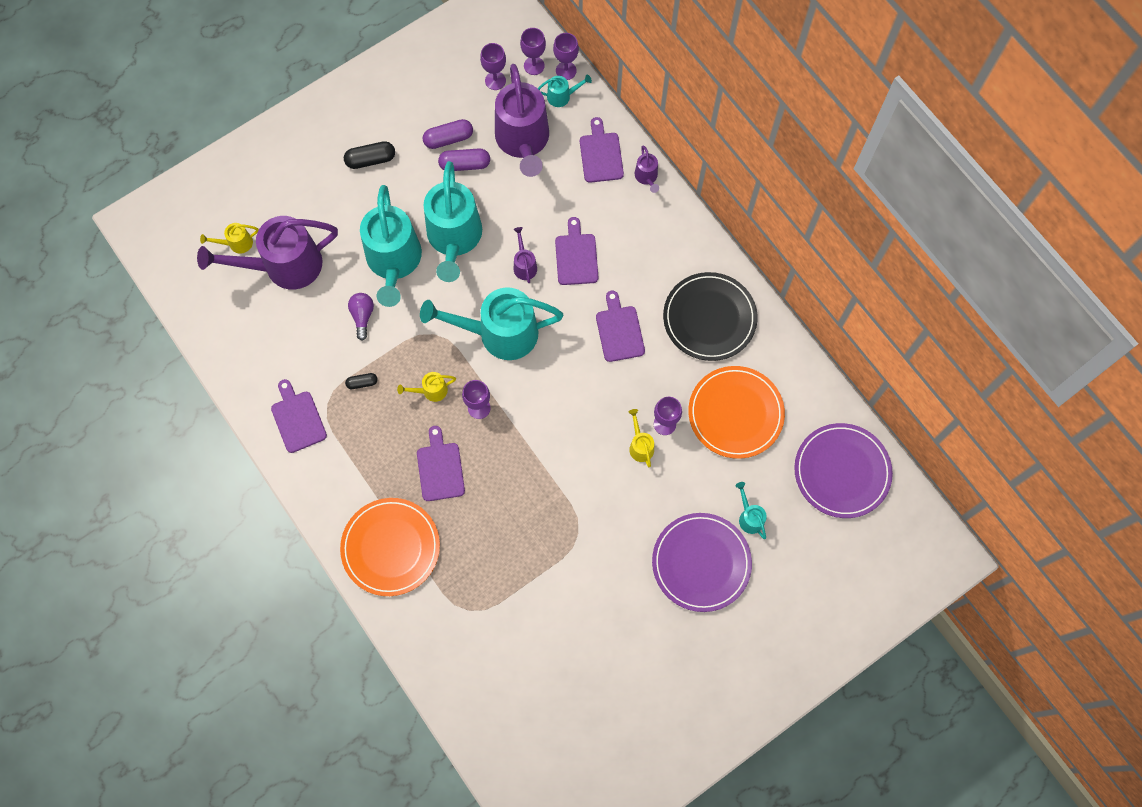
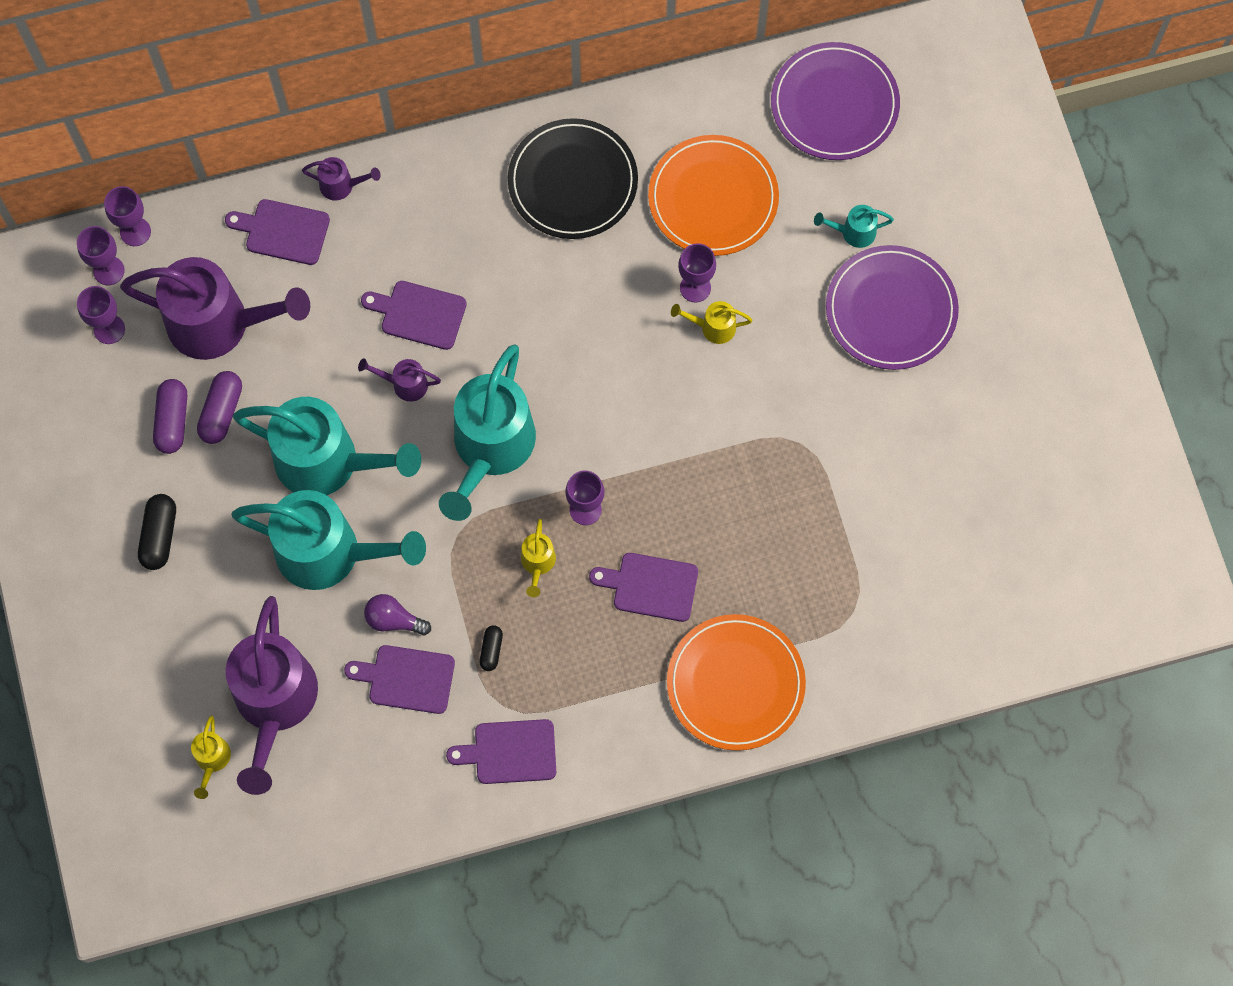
camera: 70 degrees left, 0 degrees up
turquoise watering can [538,74,592,107] -> none
purple cutting board [596,291,645,362] -> purple cutting board moved to [344,645,455,714]

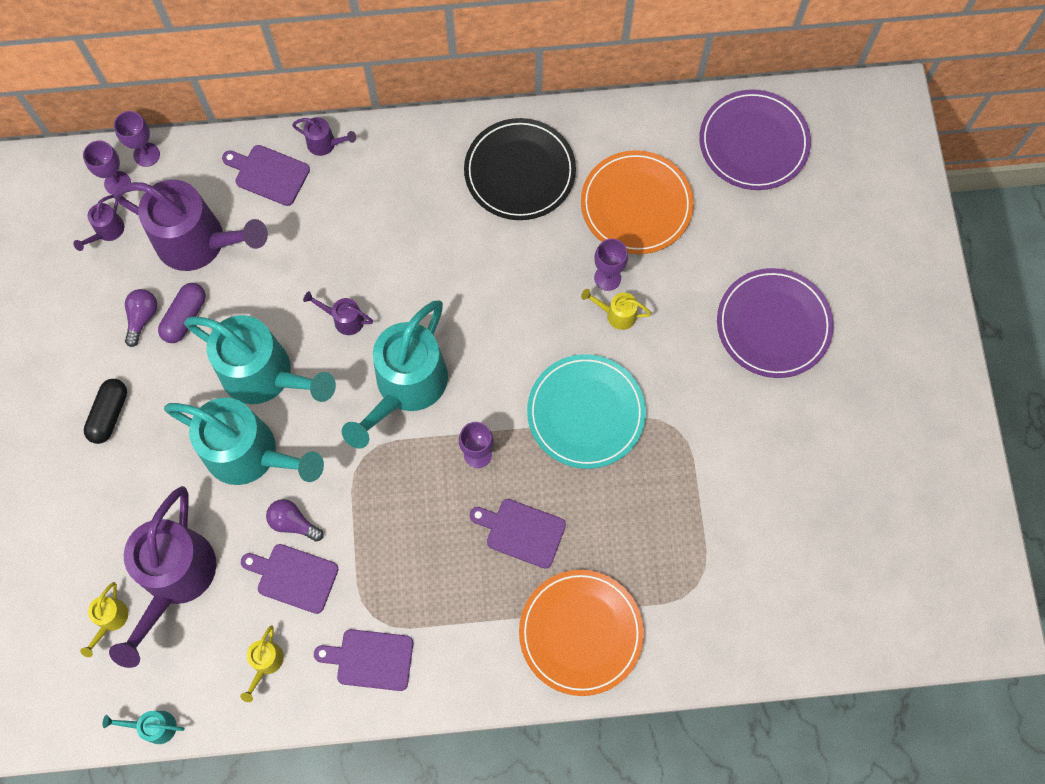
camera: 10 degrees right, 0 degrees up
purple goblet [77,286,125,344] -> purple watering can [73,195,124,251]
purple capsule [153,379,187,454] -> purple light bulb [125,289,157,347]
purple cutting board [361,281,467,350] -> none
black capsule [480,625,503,671] -> none
yellow watering can [521,519,556,597] -> yellow watering can moved to [240,625,284,702]
turquoise watering can [814,205,894,248] -> turquoise watering can moved to [103,711,185,744]
none -> turquoise plate [527,354,646,469]

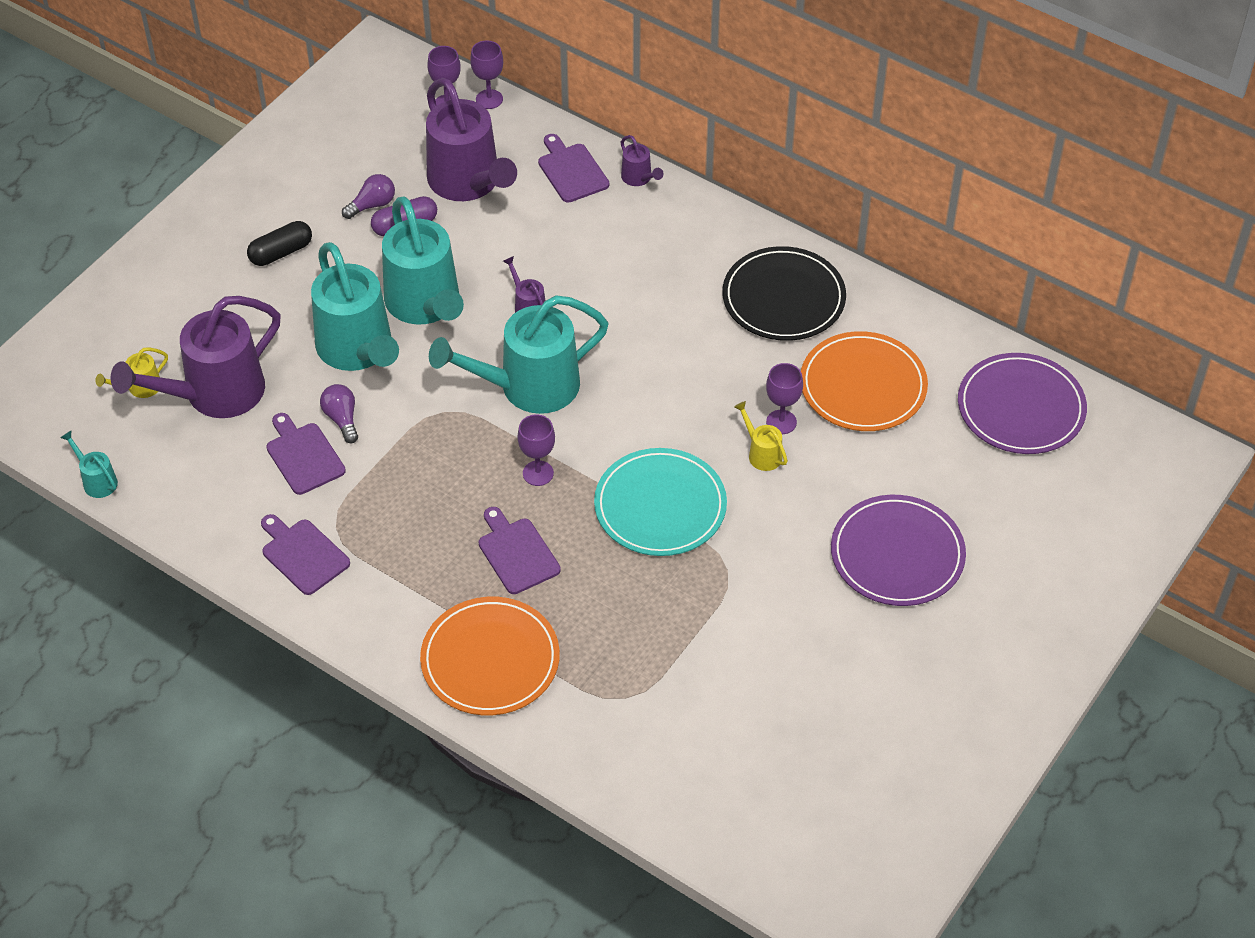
camera: 40 degrees right, 20 degrees down
purple watering can [73,195,124,251] -> none
yellow watering can [240,625,284,702] -> none

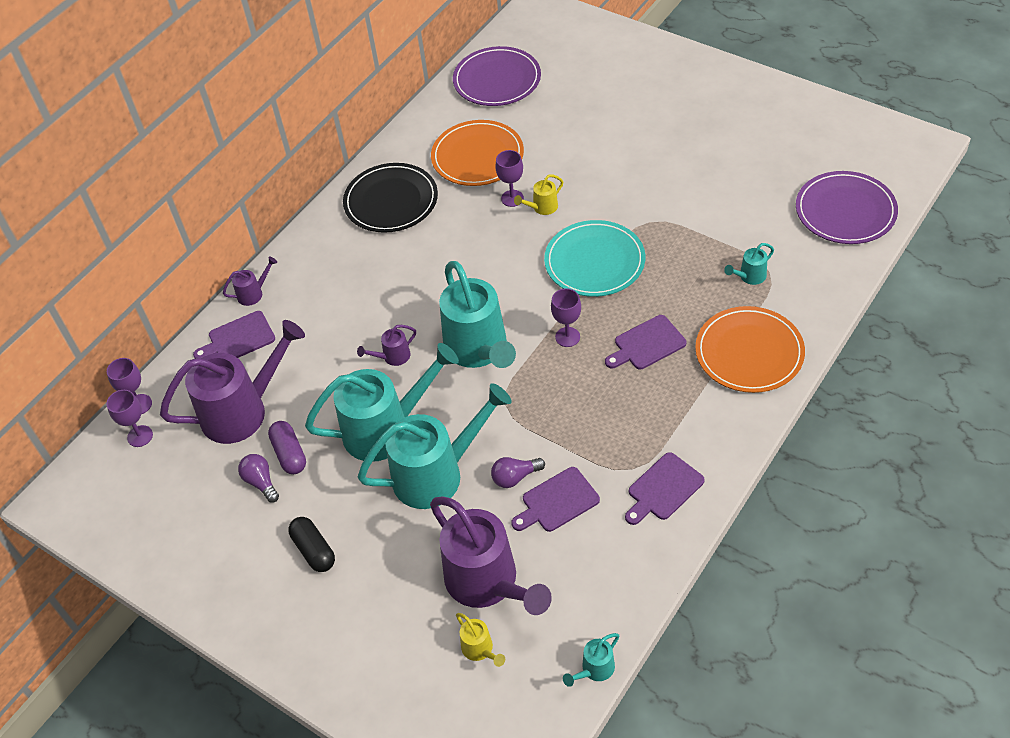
camera: 85 degrees left, 0 degrees up
purple plate [831,495,966,606] -> purple plate moved to [796,171,898,244]
none -> turquoise watering can [724,243,774,285]

